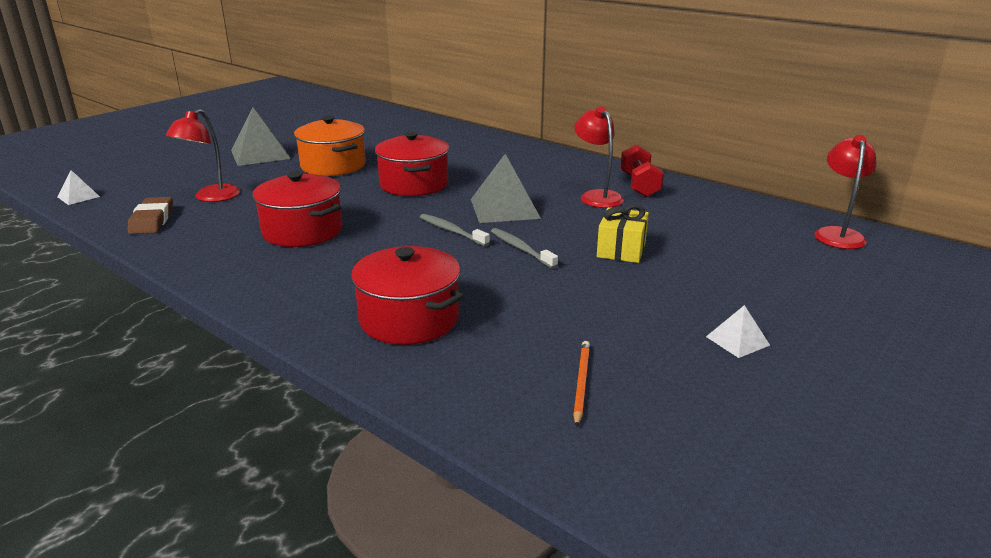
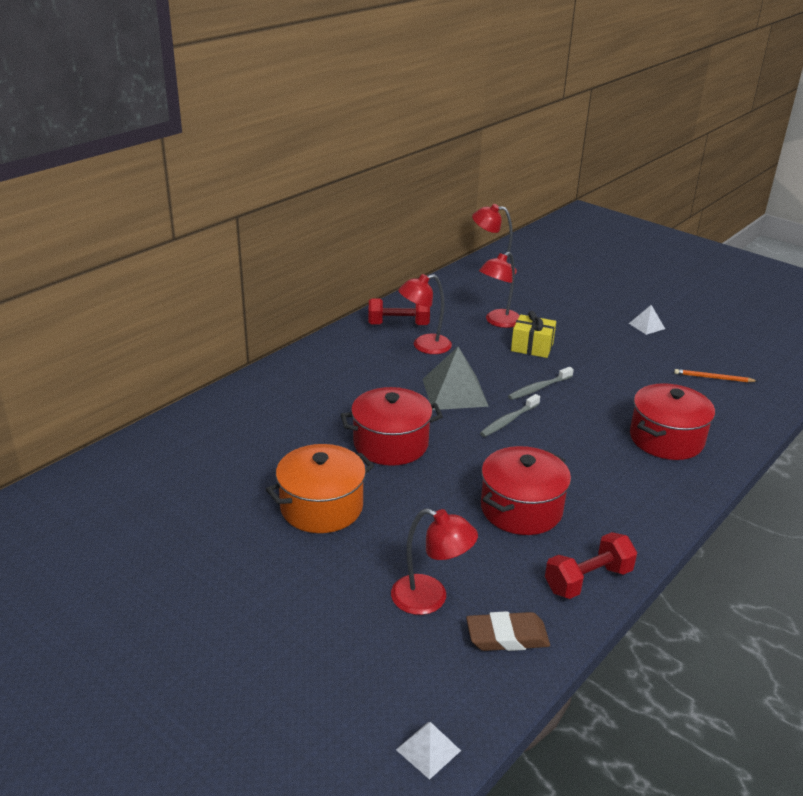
camera: 90 degrees left, 5 degrees up
grey pyramid [231,108,291,166] -> none
none -> red lamp [479,252,520,328]
none -> red dumbbell [545,532,637,599]

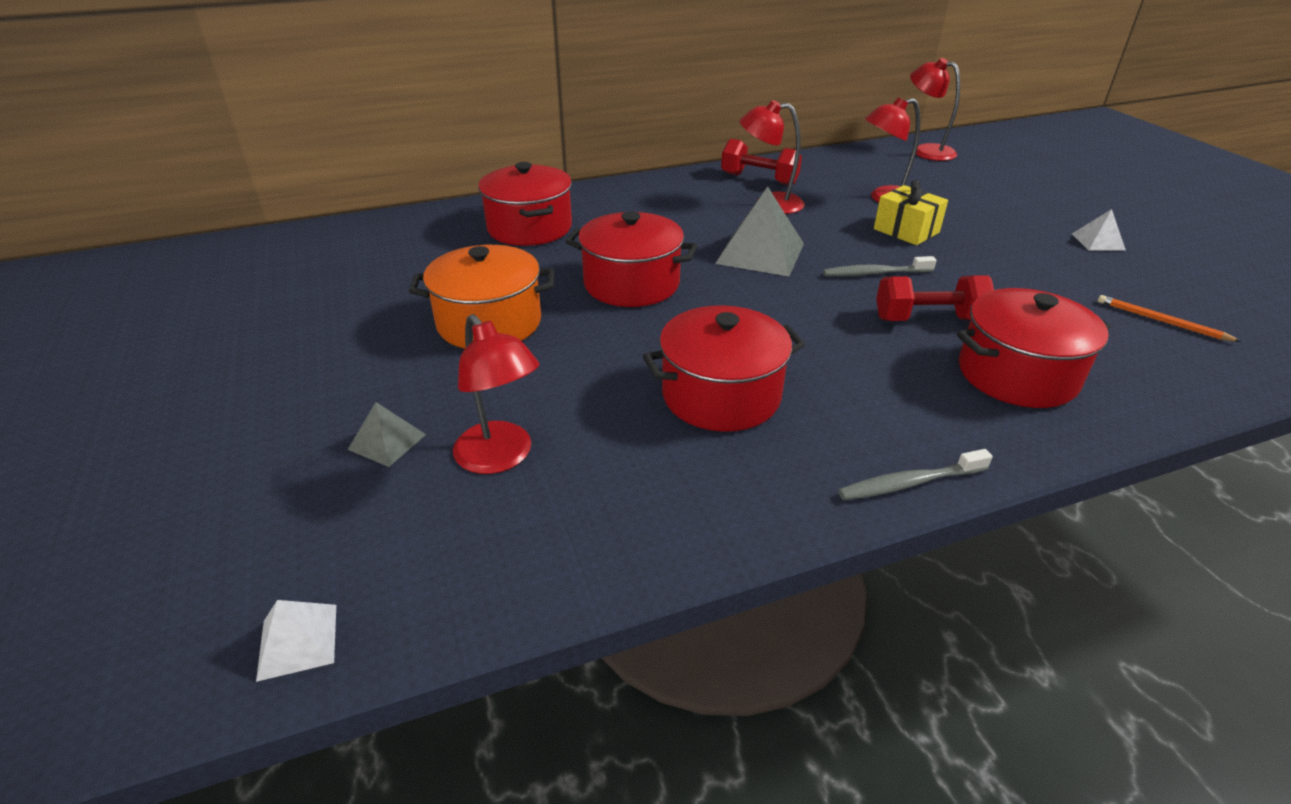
camera: 30 degrees right, 5 degrees up
brown eraser [466,611,550,651] -> none
grey toothbrush [480,394,540,437] -> grey toothbrush moved to [838,449,992,500]
red dumbbell [545,532,637,599] -> red dumbbell moved to [876,275,994,321]
none -> grey pyramid [348,402,426,467]
none -> red pot [478,162,572,246]

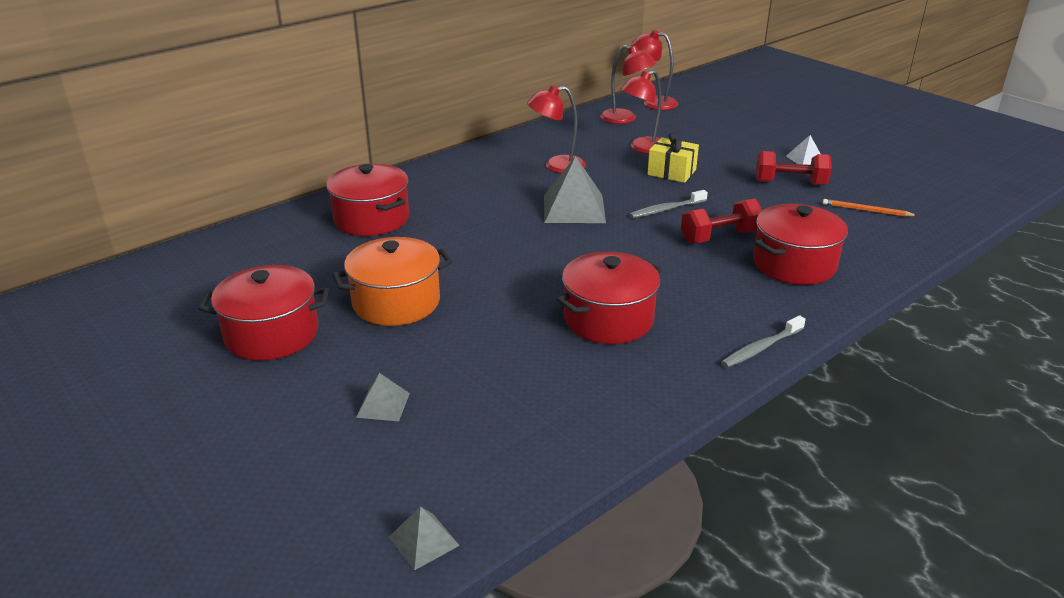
camera: 20 degrees left, 5 degrees down
white pyramid [256,600,336,682] -> grey pyramid [389,506,460,571]
red lamp [453,314,539,474] -> red lamp moved to [600,45,656,124]
red pot [565,211,698,307] -> red pot moved to [199,265,329,361]
red dumbbell [721,139,802,185] -> red dumbbell moved to [756,151,832,185]

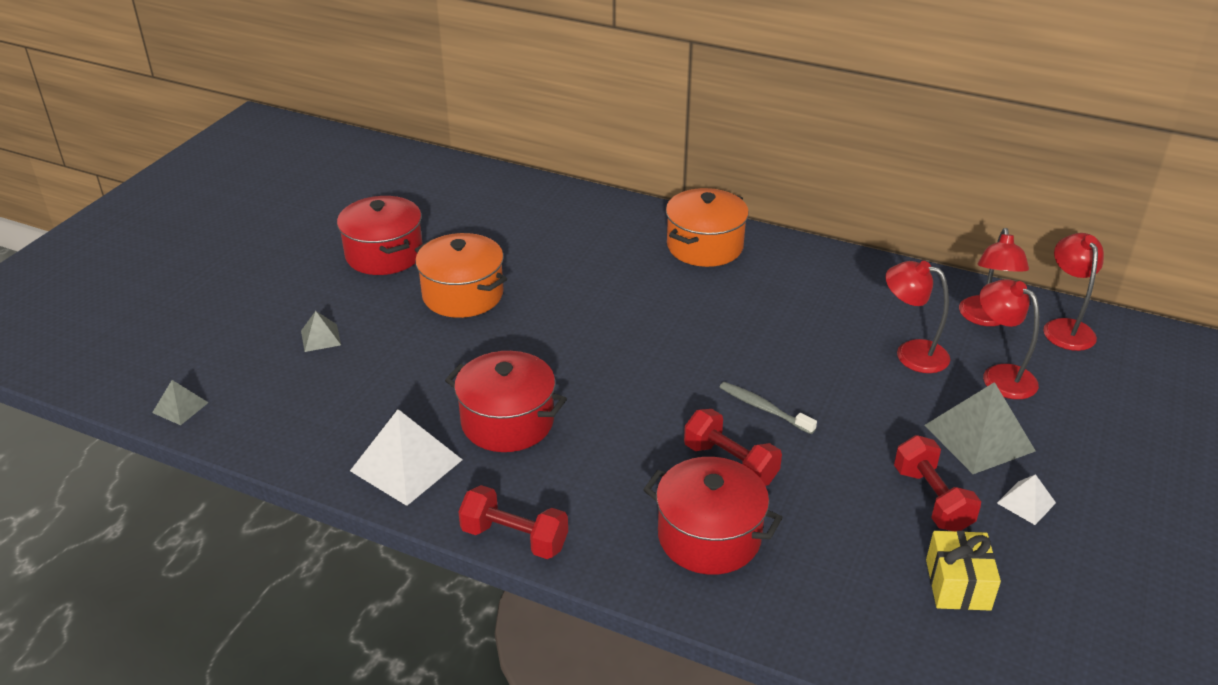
camera: 65 degrees right, 5 degrees up
red pot [326,164,409,236] -> none
red lamp [527,85,586,173] -> red lamp moved to [980,279,1039,399]
grey pyramid [544,156,606,223] -> grey pyramid moved to [924,382,1036,474]
yellow gift [647,132,699,183] -> yellow gift moved to [926,531,1001,611]
grey toothbrush [721,315,806,368] -> red dumbbell [458,485,568,559]
orange pencil [823,199,918,217] -> none
none -> white pyramid [350,409,462,506]
none -> orange pot [666,188,749,267]

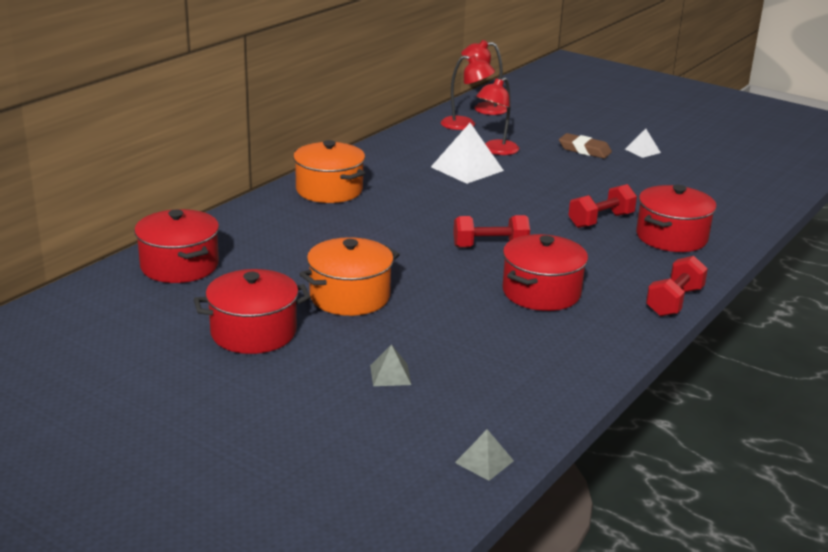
camera: 80 degrees left, 10 degrees down
white pyramid [350,409,462,506] -> white pyramid moved to [431,123,504,184]
grey toothbrush [720,382,817,434] -> none
red dumbbell [894,435,981,531] -> red dumbbell moved to [453,215,530,248]
grey pyramid [924,382,1036,474] -> brown eraser [559,133,612,159]
yellow gift [926,531,1001,611] -> none
red lamp [980,279,1039,399] -> none
none -> red pot [134,209,219,283]

